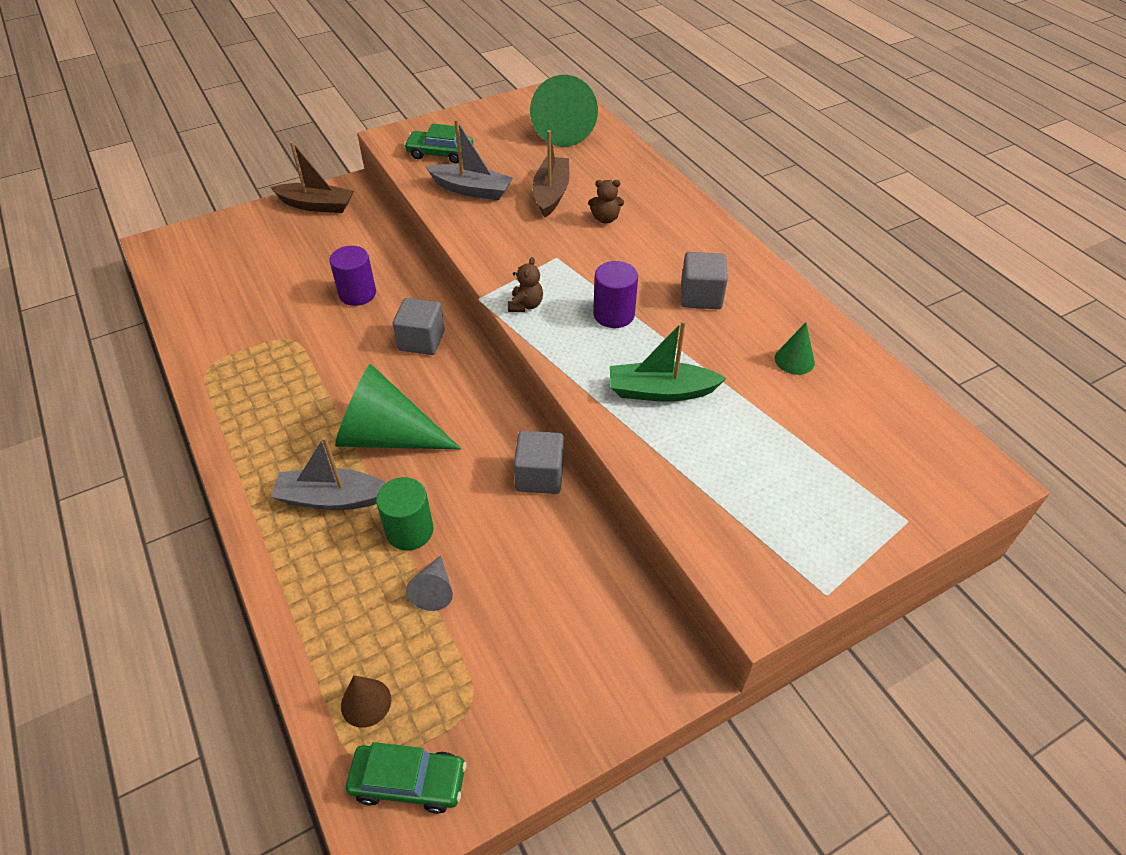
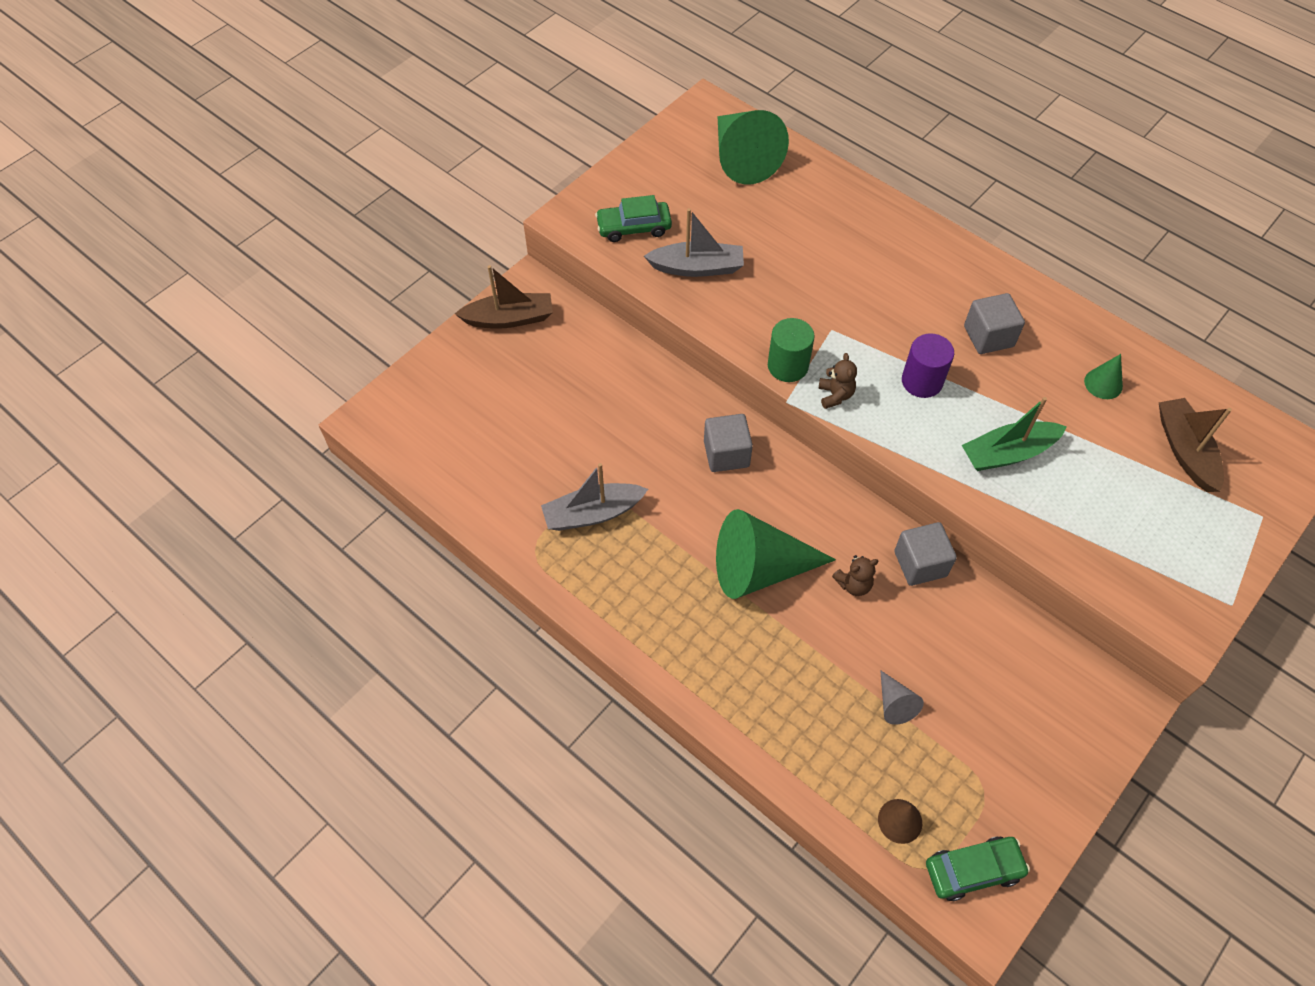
camera: 20 degrees left, 10 degrees up
grey boat [271,436,386,510] -> grey boat moved to [541,463,648,531]
purple cylinder [330,246,376,306] -> none
green cylinder [376,477,434,551] -> green cylinder moved to [768,318,815,382]
brown boat [532,130,569,217] -> brown boat moved to [1159,398,1232,492]
brown teddy bear [588,180,624,224] -> brown teddy bear moved to [832,555,878,596]

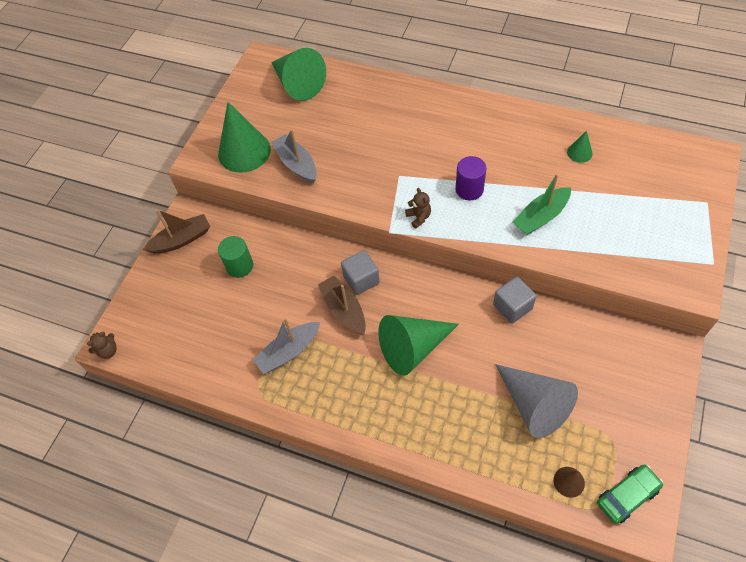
camera: 15 degrees left, 0 degrees up
green car [595,195,672,242] -> green cone [218,102,271,173]
grey boat [644,208,744,277] -> grey boat turned 105 degrees counterclockwise [271,129,317,183]
green cylinder [768,318,815,382] -> green cylinder moved to [218,236,253,278]
brown teddy bear [832,555,878,596] -> brown teddy bear moved to [87,332,116,359]
grey cone [880,670,924,725] -> grey cone [495,364,578,438], size x2.21
grey cube [964,293,1025,354] -> none
brown boat [1159,398,1232,492] -> brown boat moved to [318,276,366,335]

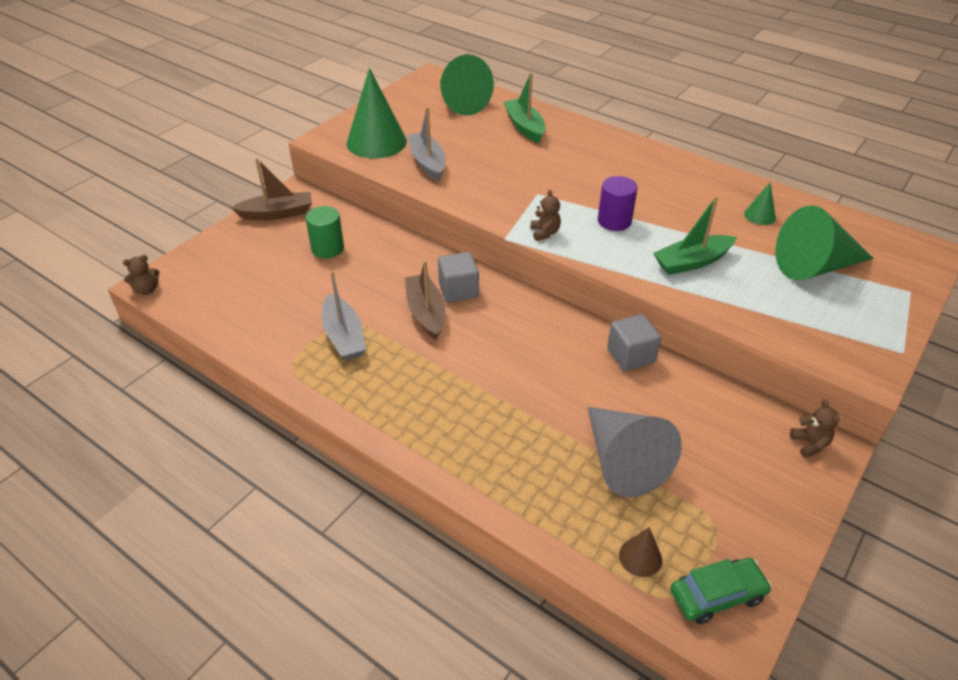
camera: 10 degrees right, 15 degrees down
grey boat [253,318,320,374] -> grey boat turned 90 degrees counterclockwise [322,271,366,361]
green cone [378,315,459,376] -> green cone moved to [775,205,874,280]
none -> green boat [504,72,545,143]
none -> brown teddy bear [790,399,840,458]

